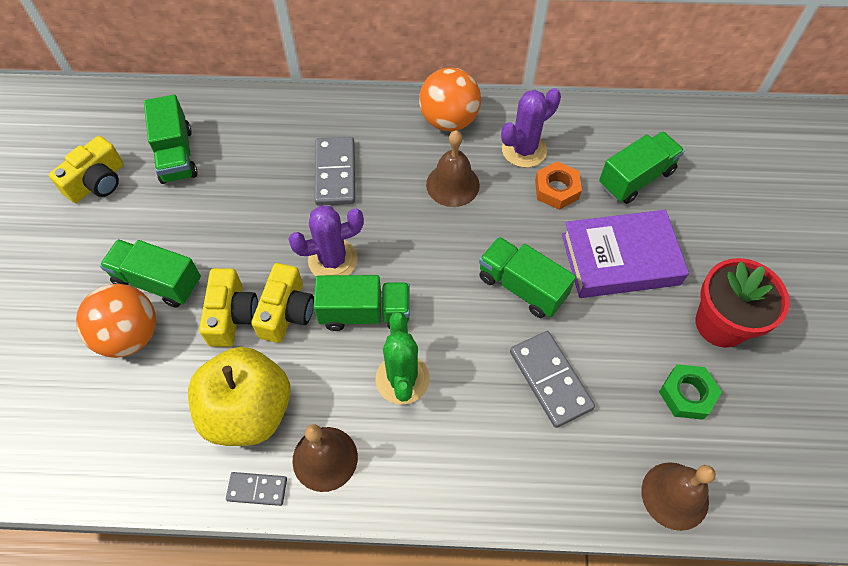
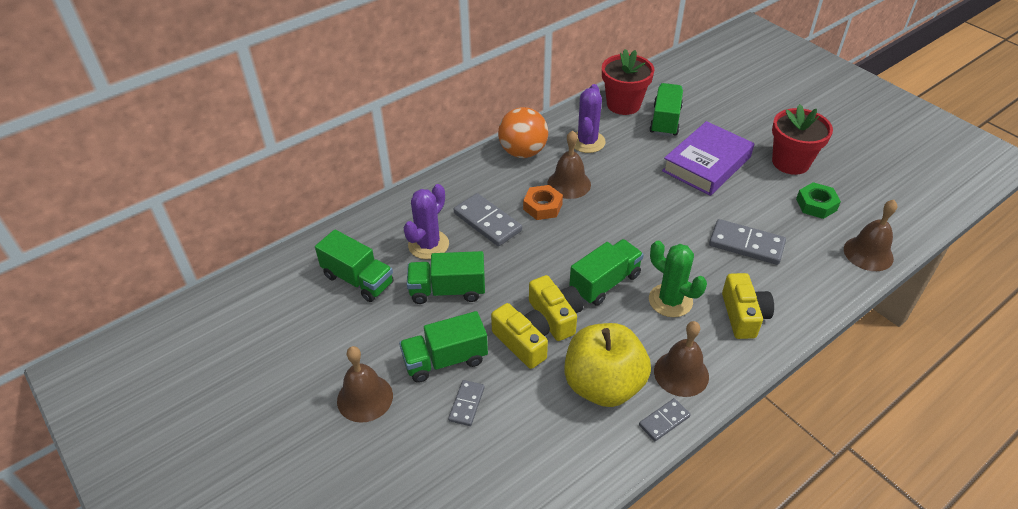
camera: 40 degrees left, 15 degrees down
yellow camera [49,136,124,203] -> yellow camera moved to [722,273,774,339]
orange ball [76,284,156,358] -> grey domino [448,380,485,426]
purple cactus [288,205,364,276] -> purple cactus moved to [404,184,449,259]
green truck [479,237,576,318] -> green truck moved to [407,251,485,304]
orange nut [535,161,582,210] -> orange nut moved to [523,185,563,220]
none -> brown bell [337,346,393,423]
none -> red flower pot [602,49,655,115]

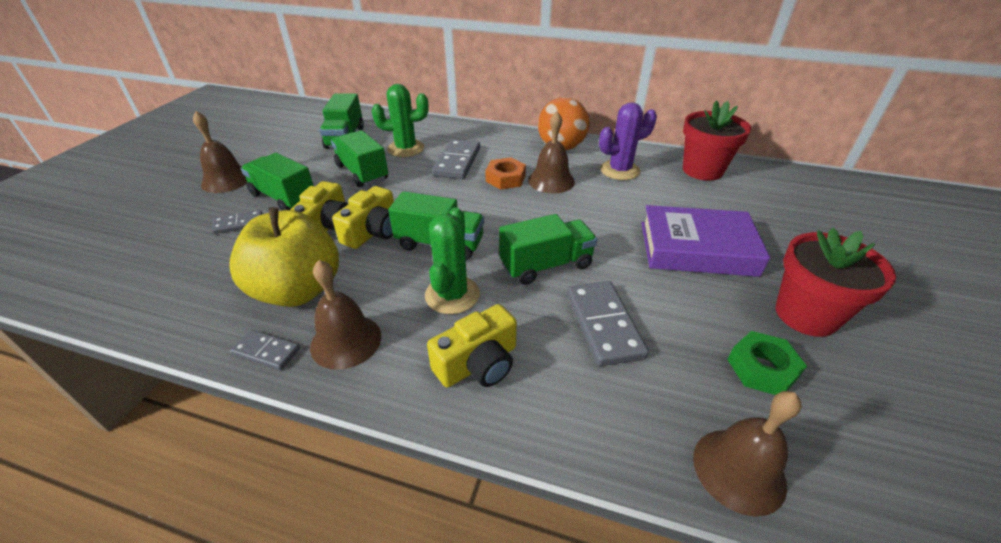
camera: 55 degrees right, 5 degrees down
purple cactus [404,184,449,259] -> green cactus [372,84,428,157]
green truck [649,83,683,137] -> green truck moved to [499,214,598,285]

